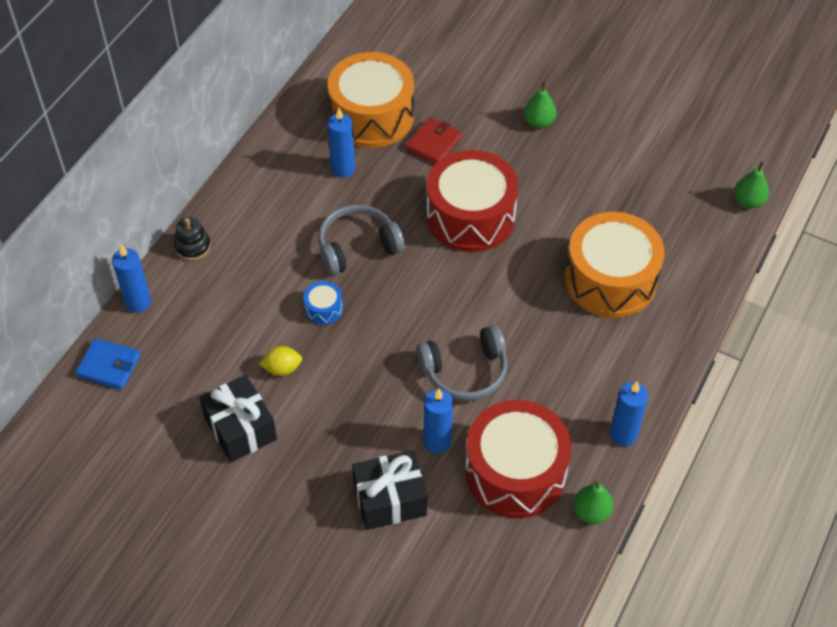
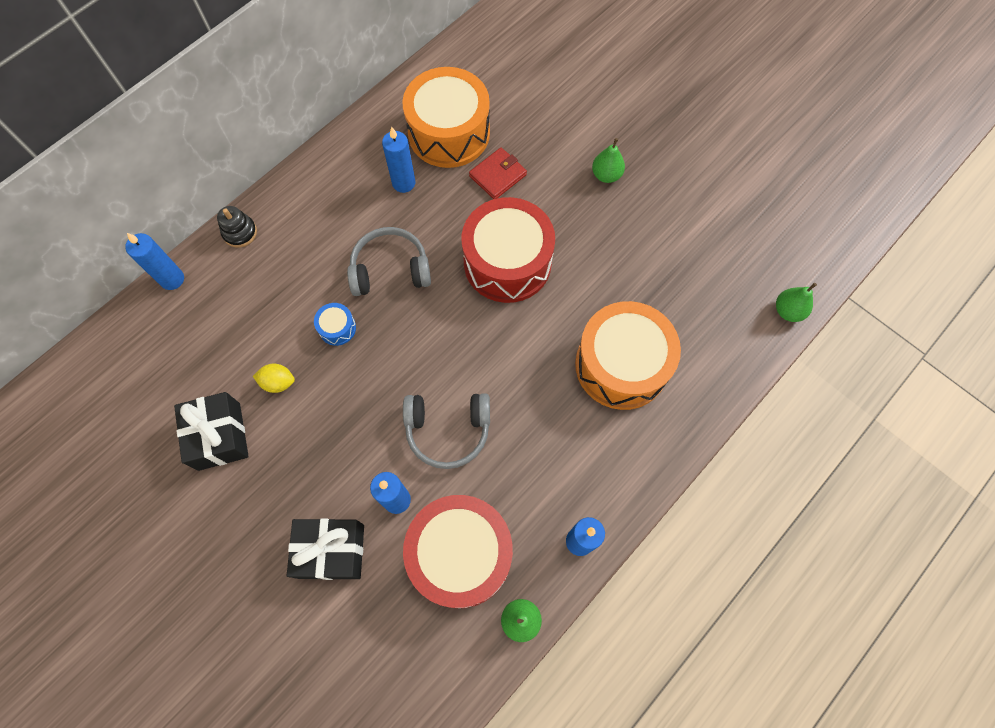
camera: 15 degrees right, 15 degrees up
blue wallet [76,338,141,390] -> none

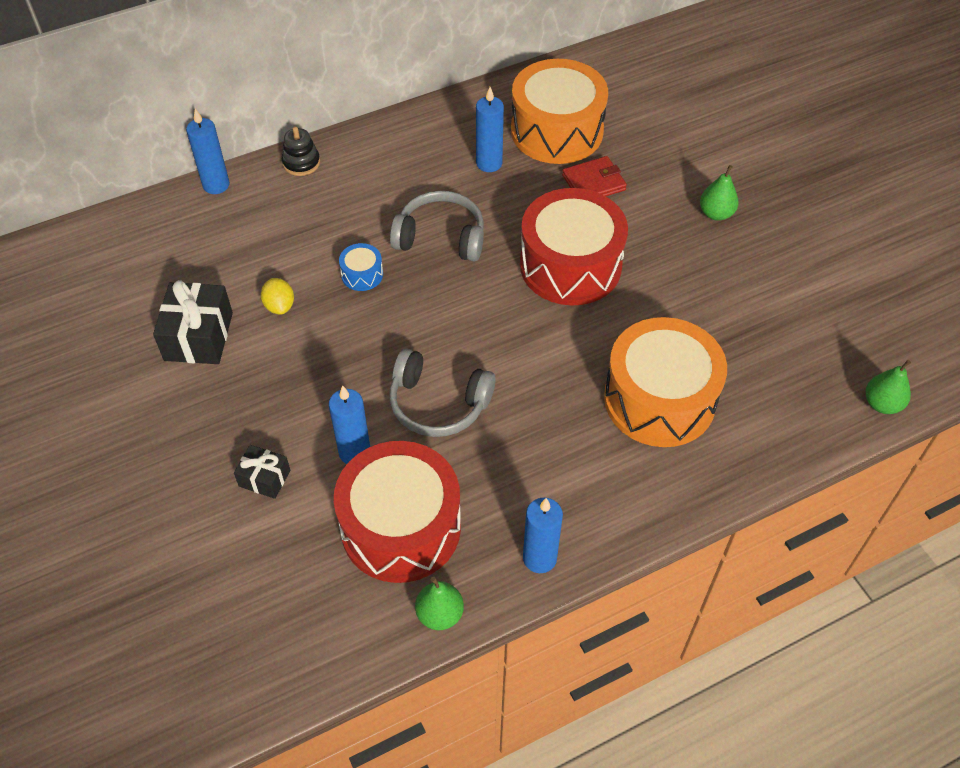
camera: 20 degrees right, 15 degrees down
yellow lemon [253,364,295,393] -> yellow lemon turned 45 degrees clockwise [261,278,294,314]
black gift [287,518,364,580] -> black gift [234,445,290,499], size x0.57

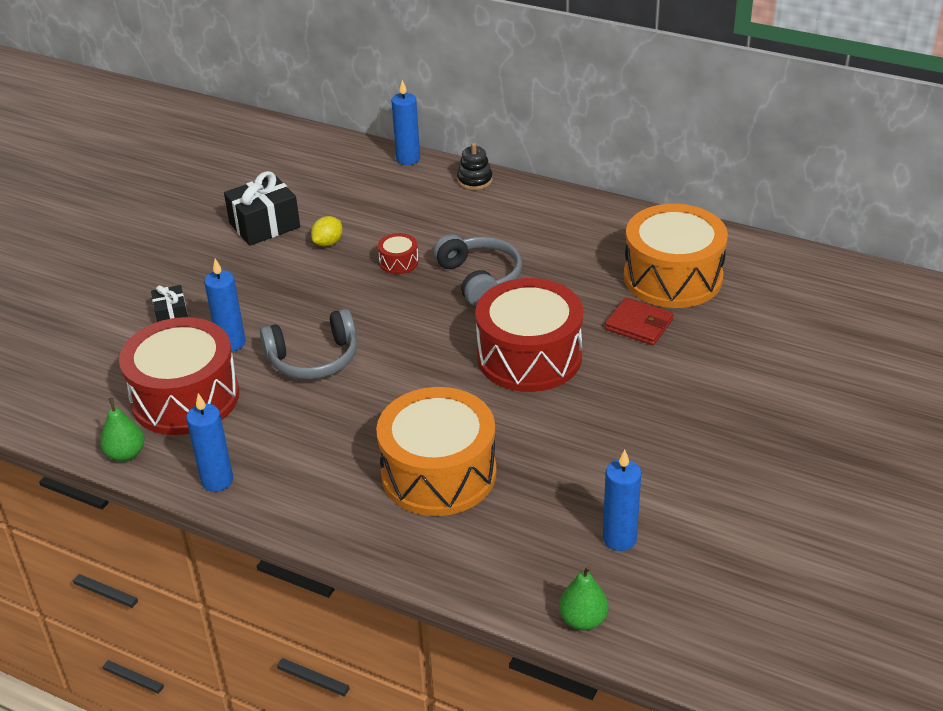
camera: 55 degrees right, 15 degrees down
blue drum [339,243,383,291] -> red drum [378,233,419,274]
grey headphones [389,349,496,437] -> grey headphones turned 90 degrees counterclockwise [260,309,357,379]
blue candle [476,87,504,172] -> blue candle moved to [603,450,641,551]
green pear [700,165,739,221] -> none

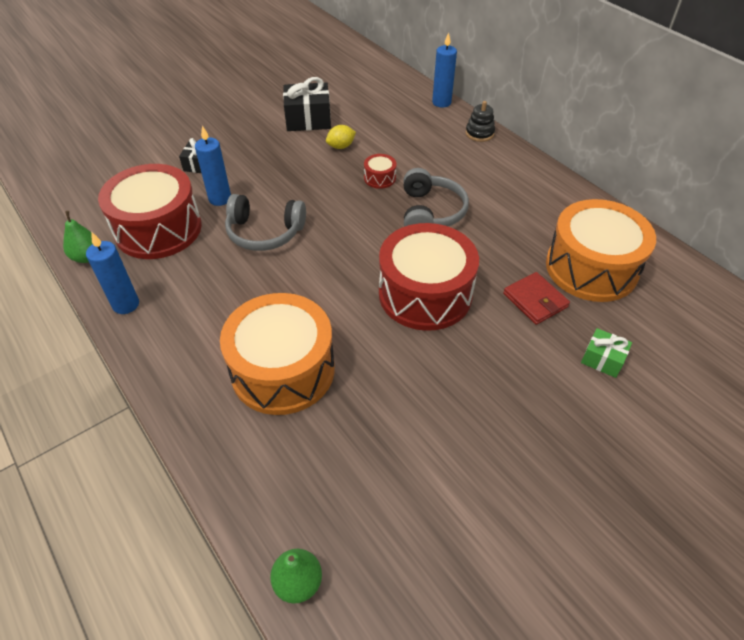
camera: 25 degrees right, 10 degrees up
blue candle [603,450,641,551] -> none
none -> green gift [581,328,632,378]

